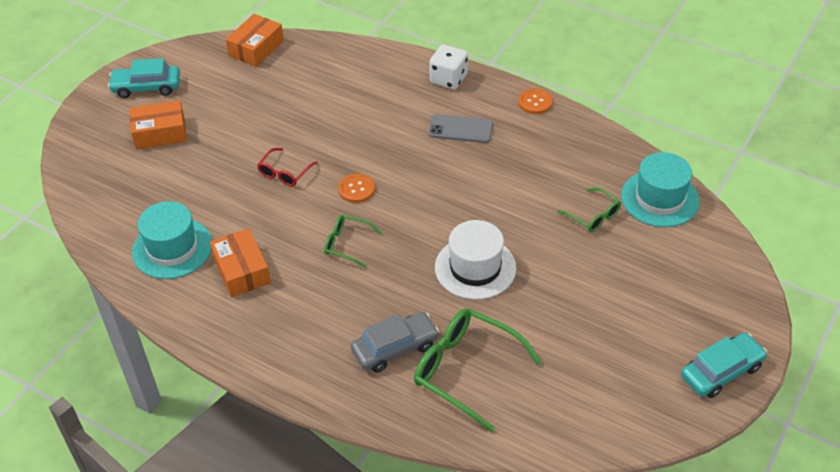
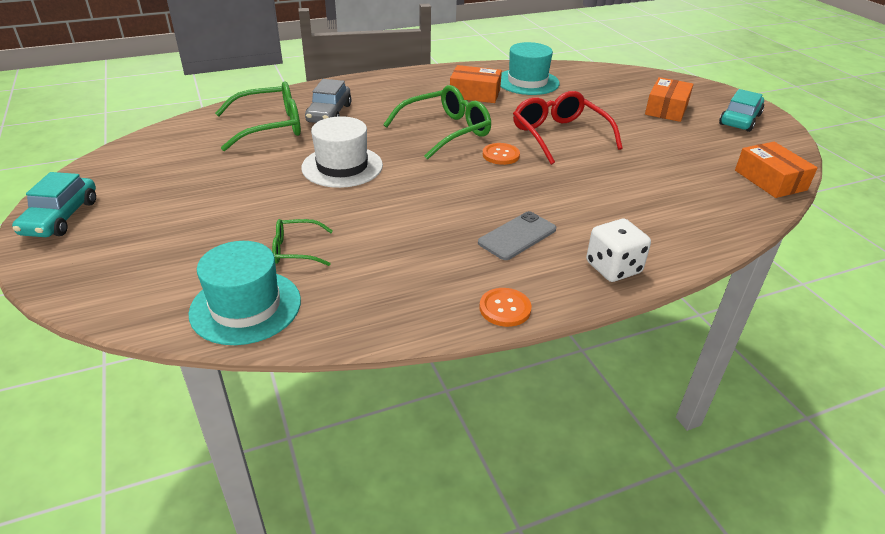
camera: 125 degrees right, 10 degrees down
red glasses [257,148,318,186] -> red glasses [513,91,623,165], size x1.86
green glasses [324,215,383,268] -> green glasses [383,85,491,160], size x1.86

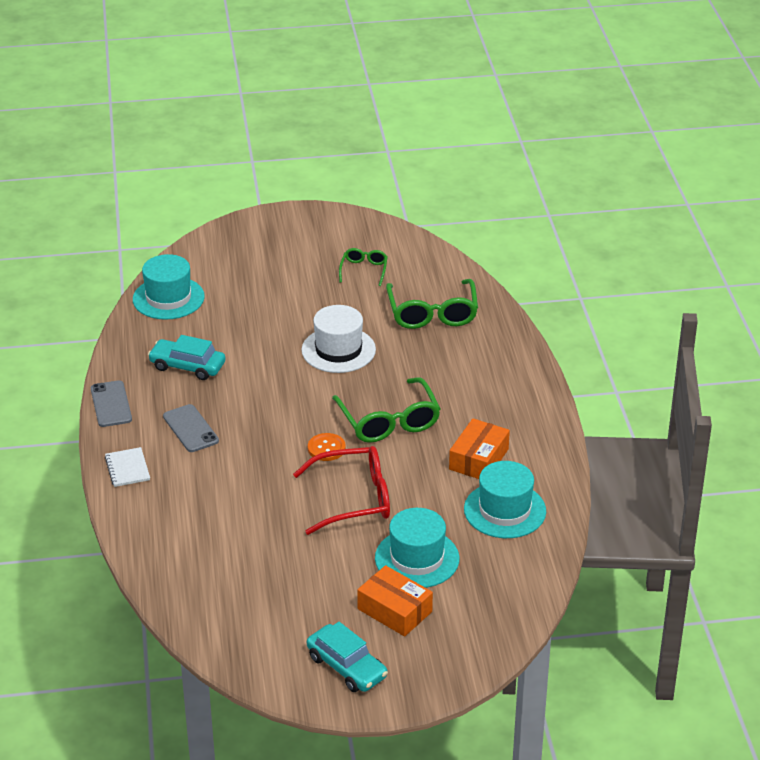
camera: 105 degrees right, 0 degrees up
turquoise car [12,172,96,237] -> turquoise car moved to [148,335,225,380]
green glasses [272,219,333,266] -> green glasses moved to [339,248,388,286]
grey car [305,79,351,123] -> none
orange button [479,288,532,327] -> grey phone [91,380,132,427]
white dice [586,219,651,282] -> white notebook [105,447,150,487]
orange box [735,142,818,198] -> none
none -> turquoise hat [375,508,460,588]

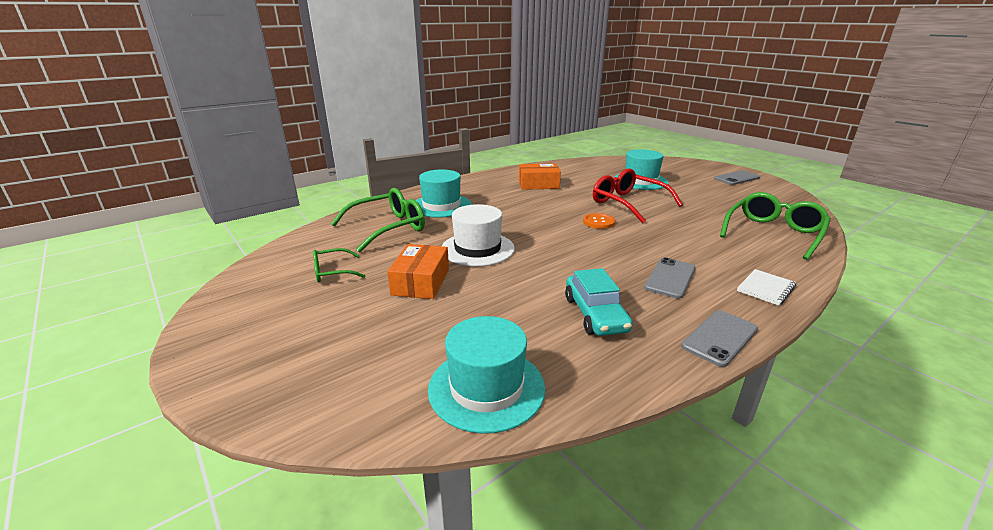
camera: 120 degrees left, 10 degrees down
turquoise car [307,622,388,692] -> grey phone [714,170,760,185]
green glasses [332,377,441,443] -> green glasses moved to [720,192,831,260]
orange box [357,565,433,637] -> orange box moved to [387,244,449,299]
turquoise hat [464,461,546,538] -> turquoise hat moved to [416,169,472,218]

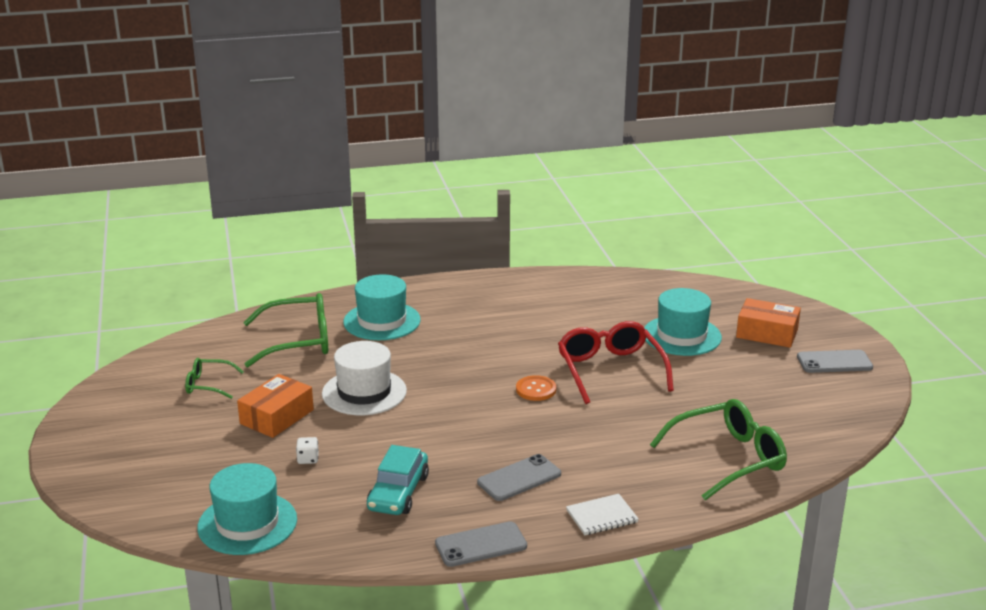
camera: 25 degrees right, 0 degrees up
orange box [519,164,561,190] -> orange box moved to [736,298,801,348]
none -> white dice [296,437,319,464]

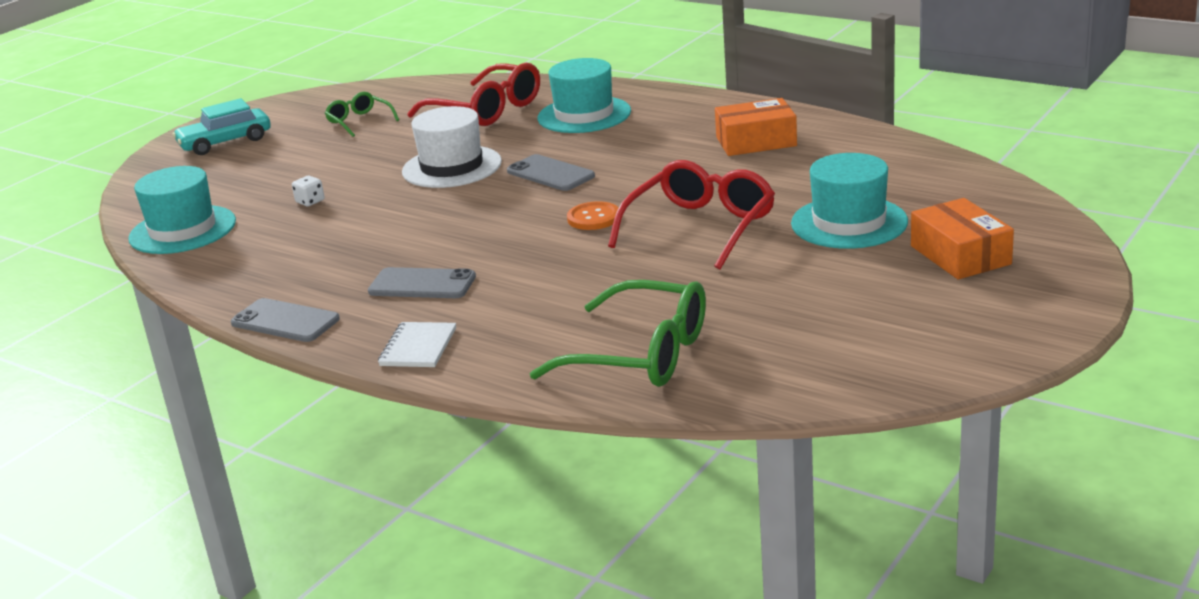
camera: 50 degrees right, 0 degrees up
orange box [237,374,314,438] -> orange box moved to [715,98,797,156]
green glasses [243,293,328,367] -> red glasses [407,63,540,126]
turquoise car [367,445,429,515] -> turquoise car moved to [172,98,271,155]
white notebook [566,494,639,535] -> white notebook turned 75 degrees clockwise [378,322,456,367]
grey phone [797,350,873,373] -> grey phone moved to [507,154,595,191]

